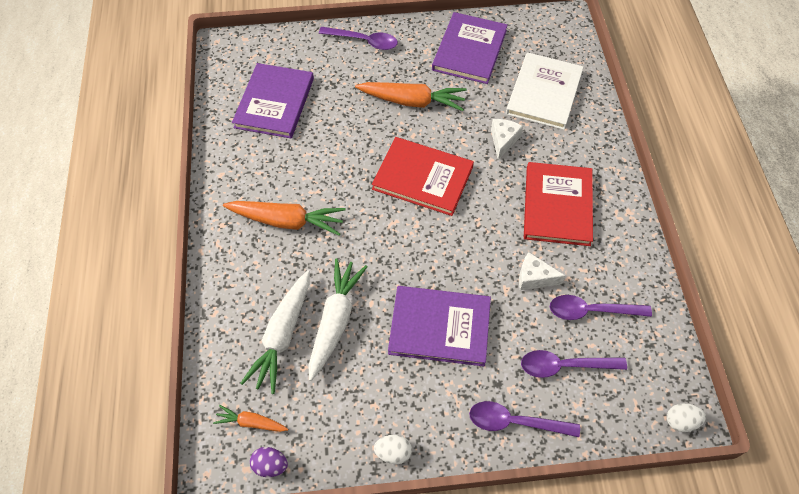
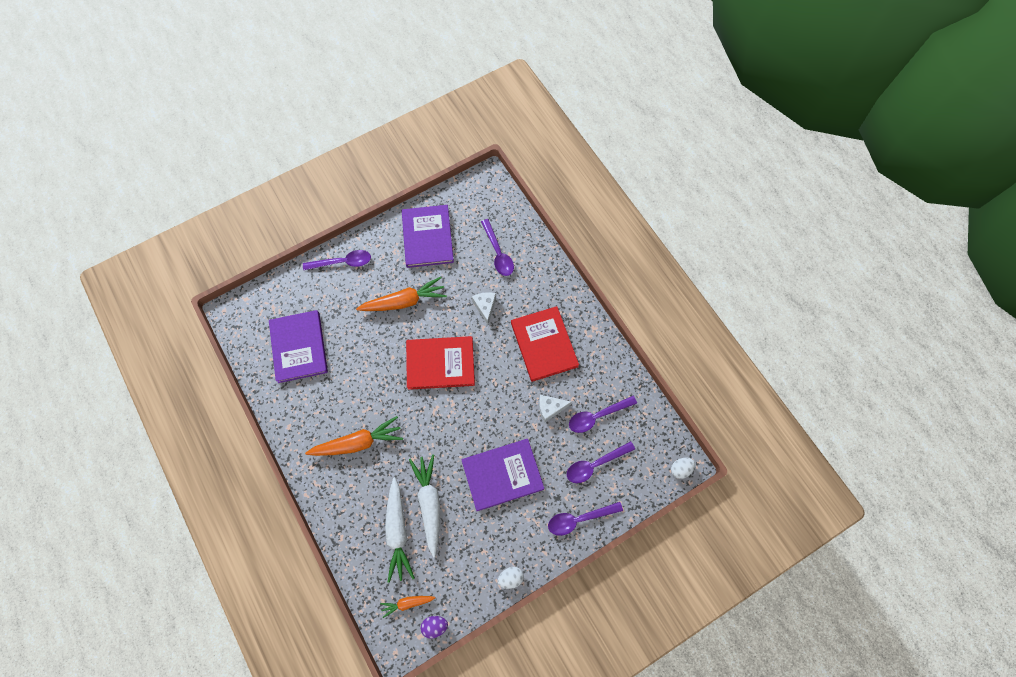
camera: 25 degrees left, 10 degrees up
white book [506,52,583,130] -> purple spoon [481,219,514,276]

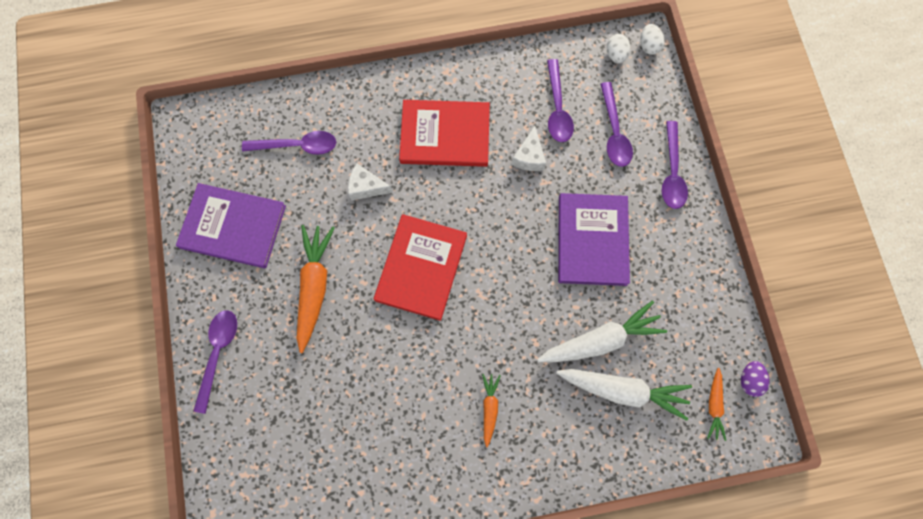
camera: 70 degrees left, 5 degrees up
purple book [269,310,328,383] -> none
orange carrot [305,416,403,456] -> orange carrot [482,374,501,447], size x0.53
white carrot [409,455,440,558] -> white carrot turned 150 degrees clockwise [537,301,667,362]
white egg [498,567,524,589] -> white egg moved to [607,34,630,63]

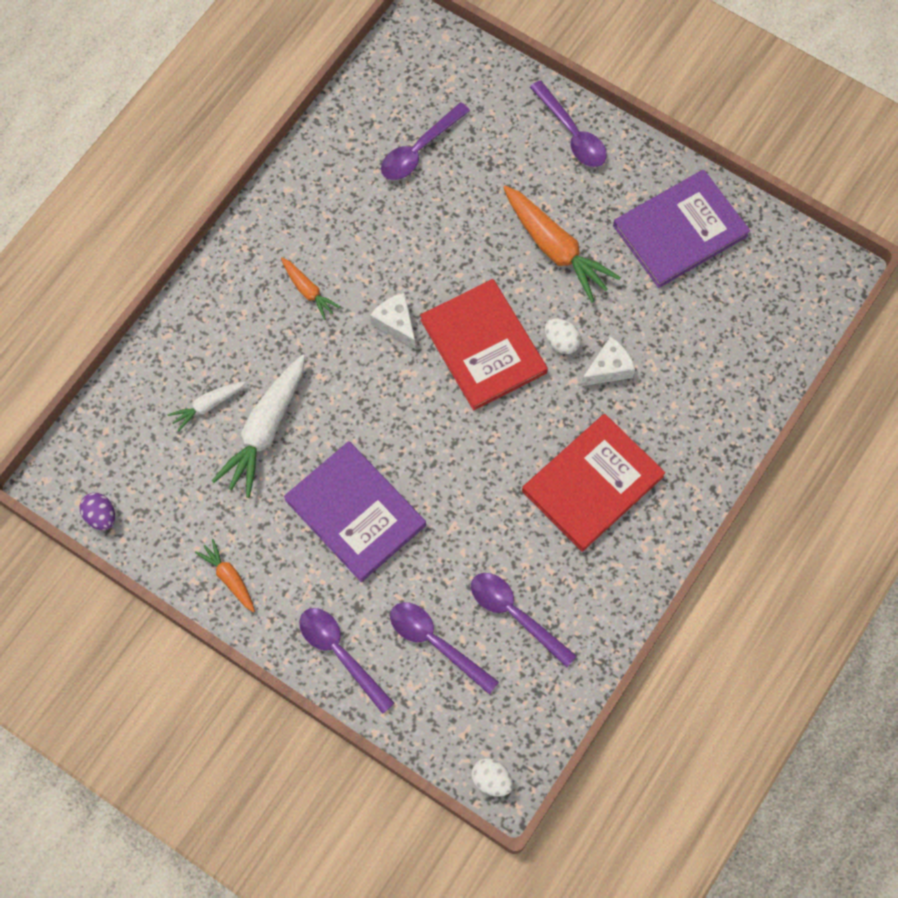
camera: 135 degrees right, 5 degrees down
purple spoon [242,131,336,155] -> purple spoon moved to [381,102,470,180]
white cheese [511,126,546,171] -> white cheese moved to [370,293,415,349]
white carrot [556,369,692,421] -> white carrot [168,381,246,432], size x0.53
white egg [607,34,630,63] -> white egg moved to [545,319,581,354]
orange carrot [707,368,726,441] -> orange carrot moved to [195,539,255,612]

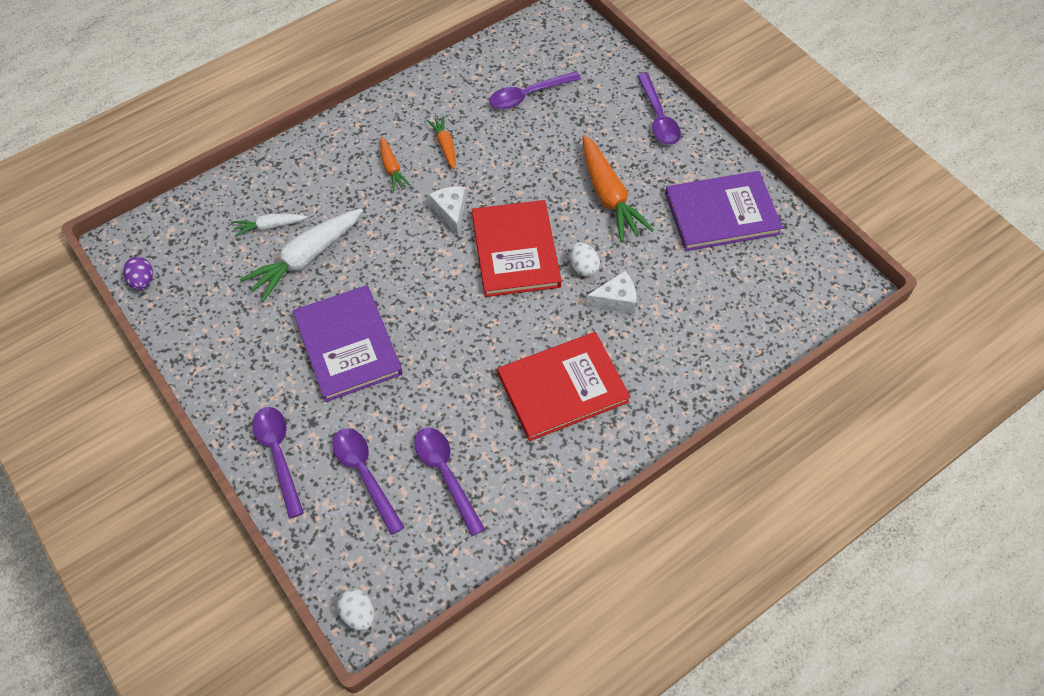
camera: 20 degrees right, 10 degrees down
orange carrot [195,539,255,612] -> orange carrot moved to [427,116,456,169]

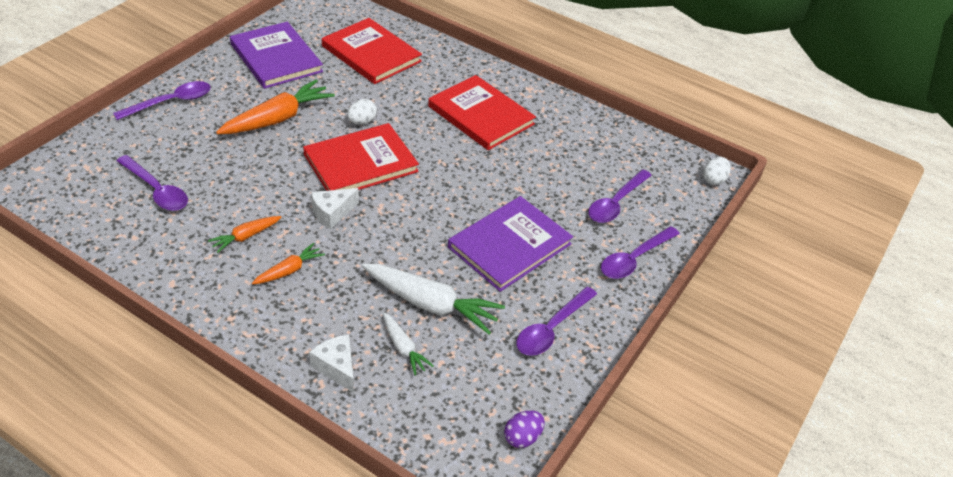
camera: 115 degrees left, 15 degrees down
purple spoon [414,427,485,536] -> purple spoon moved to [516,287,597,356]
white cheese [586,271,636,314] -> white cheese moved to [309,335,354,393]
none -> red book [322,18,422,84]

